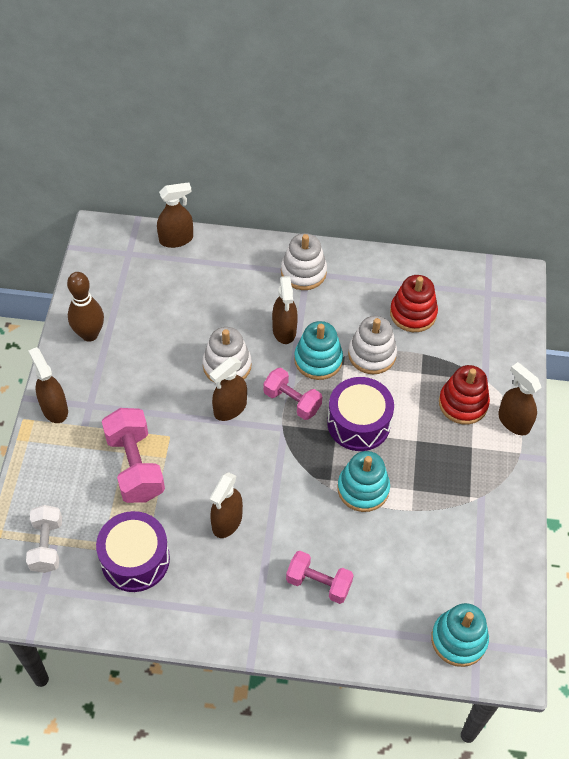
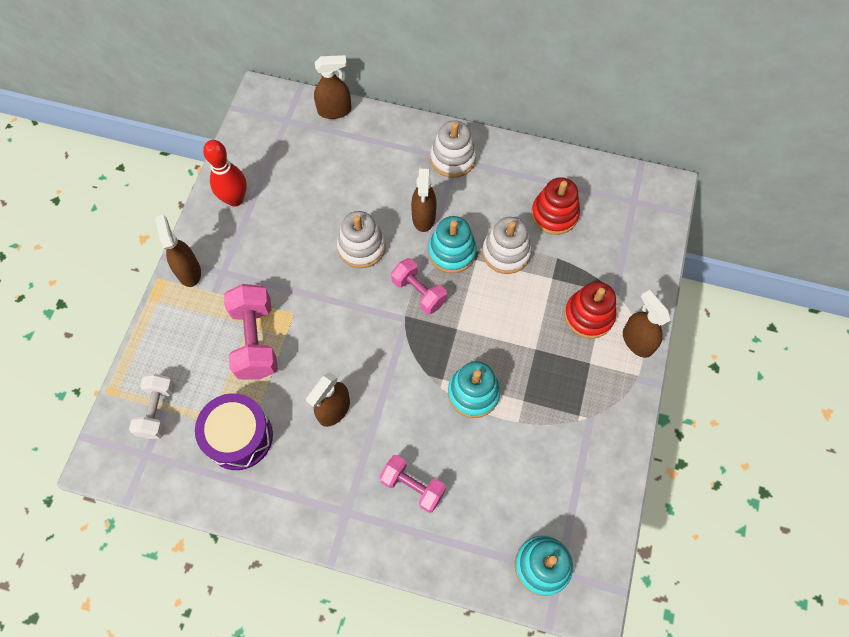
camera: 10 degrees right, 10 degrees up
brown bowling pin [67,272,104,342] -> red bowling pin [203,140,247,207]
brown spray bottle [210,357,247,421] -> none
purple drum [327,377,394,451] -> none

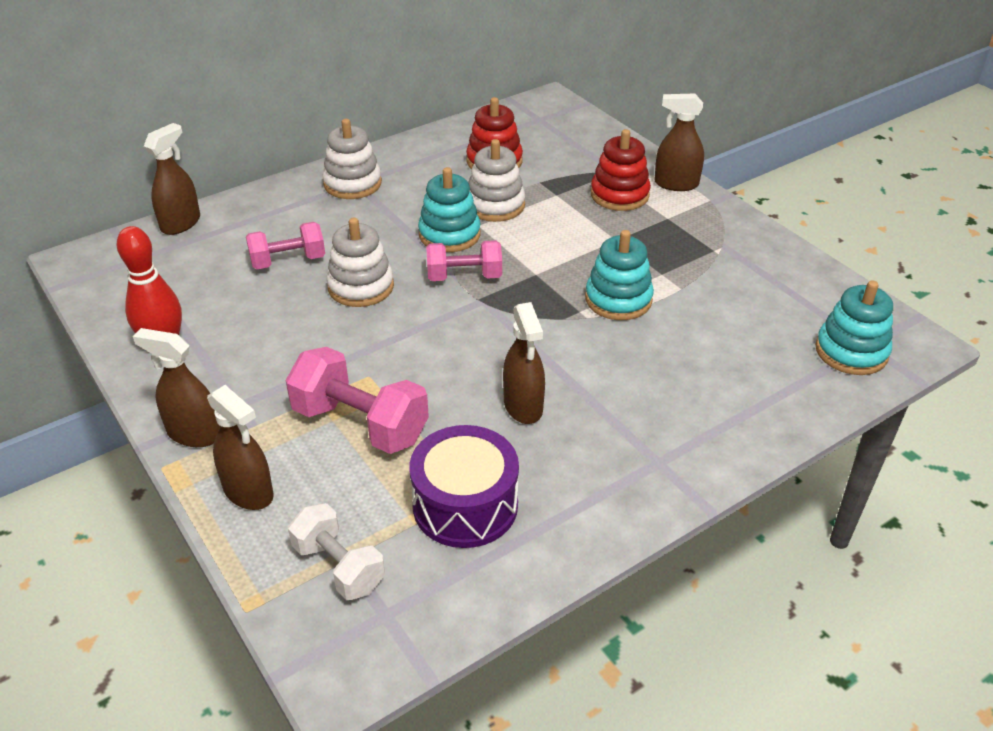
camera: 50 degrees left, 25 degrees down
pink dumbbell [379,455,446,513] -> pink dumbbell moved to [246,222,325,269]
brown spray bottle [411,167,436,232] -> brown spray bottle moved to [207,385,274,510]

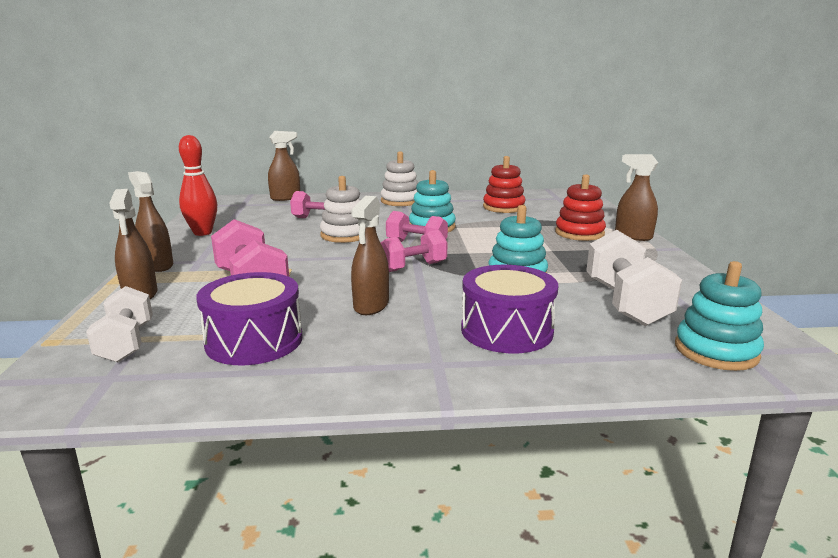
camera: 30 degrees right, 20 degrees down
white stacking toy [468,139,525,222] -> none
none -> pink dumbbell [380,230,447,272]
none -> purple drum [461,265,559,354]
none -> white dumbbell [586,230,682,326]

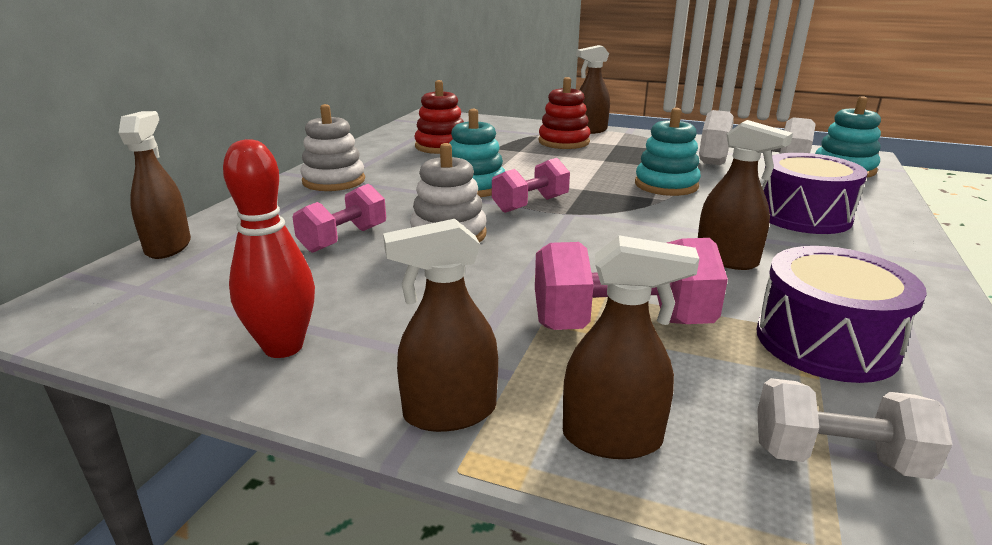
camera: 65 degrees left, 5 degrees up
pink dumbbell [380,230,447,272] -> none

